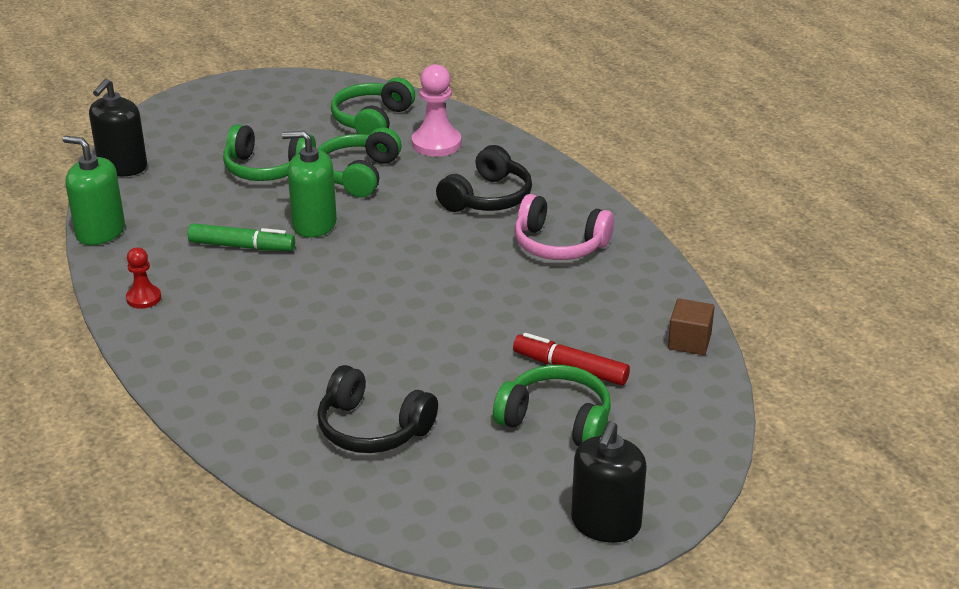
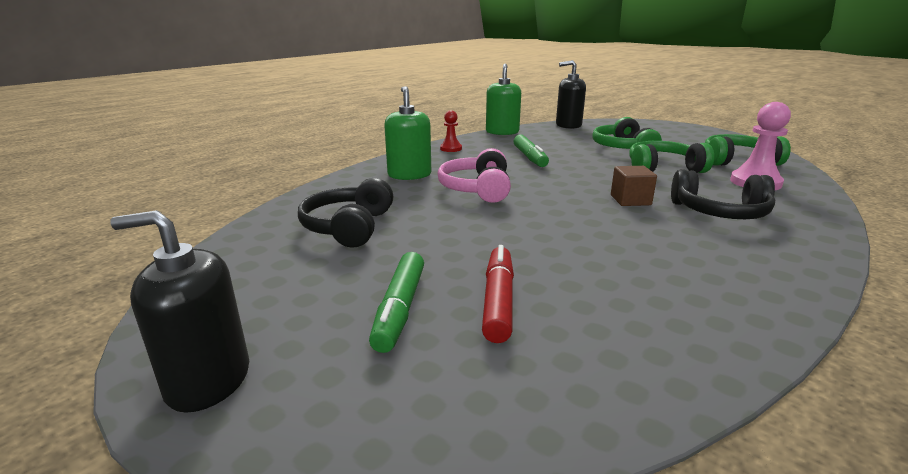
camera: 70 degrees right, 10 degrees down
green soap dispenser [282,131,337,238] -> green soap dispenser moved to [384,86,431,180]
green headphones [493,365,611,447] -> green marker [369,252,424,353]
pink headphones [515,194,614,260] -> pink headphones moved to [437,148,511,203]
brown cube [668,298,715,355] -> brown cube moved to [611,166,657,206]

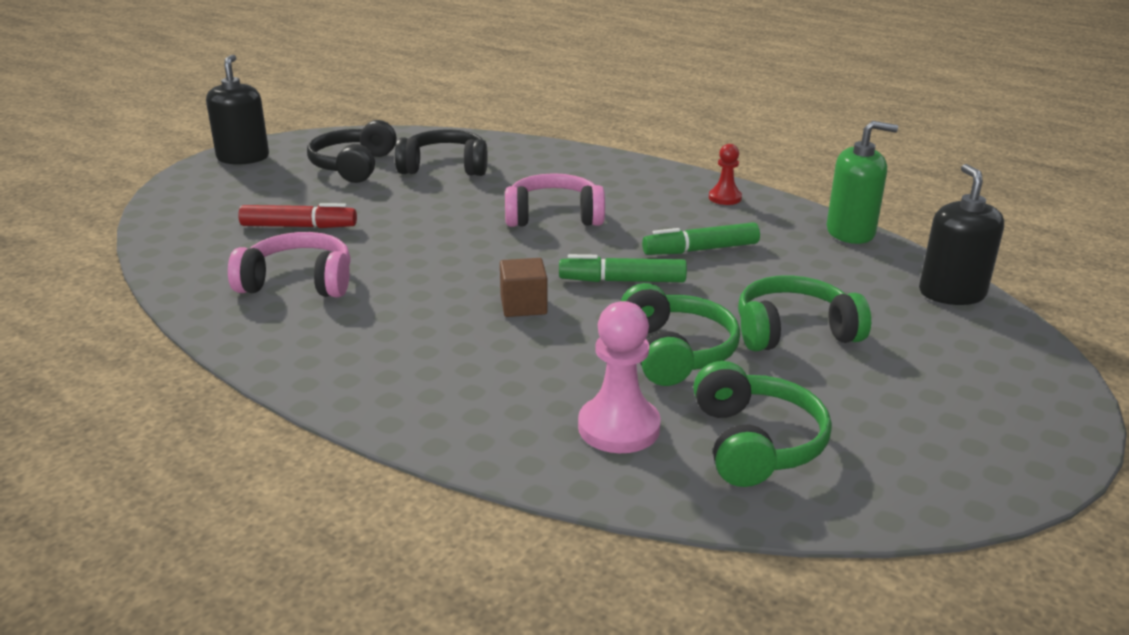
camera: 85 degrees right, 5 degrees up
green marker [369,252,424,353] -> green marker moved to [559,254,687,282]
green soap dispenser [384,86,431,180] -> none
black headphones [671,169,775,219] -> black headphones moved to [307,120,397,183]
none -> pink headphones [228,232,351,297]

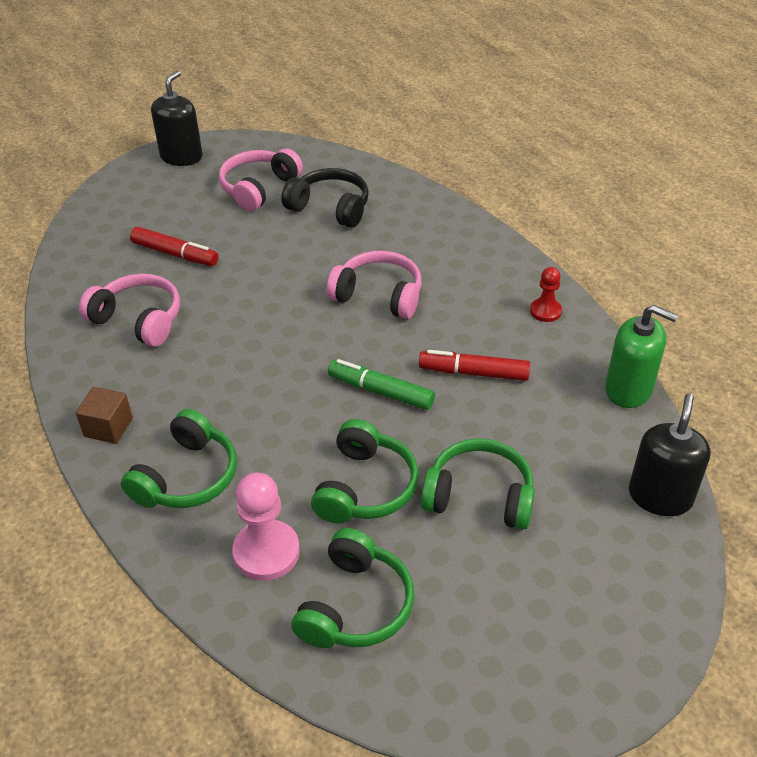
camera: 25 degrees right, 15 degrees up
black headphones [307,120,397,183] -> pink headphones [219,149,303,211]
brown cube [500,258,547,317] -> brown cube moved to [76,387,133,444]
green marker [642,222,760,255] -> red marker [419,350,530,381]
none -> green headphones [121,409,237,508]

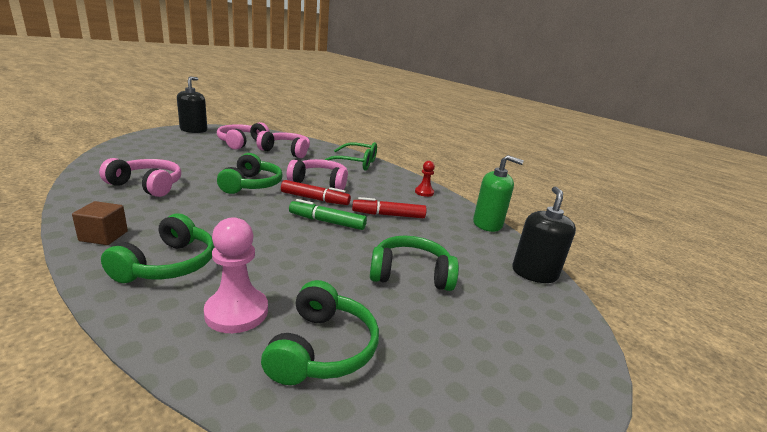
camera: 15 degrees left, 20 degrees down
red marker [130,227,219,266] -> red marker moved to [281,180,351,205]
black headphones [281,168,369,228] -> pink headphones [256,131,310,158]
green headphones [311,419,419,523] -> green headphones moved to [217,153,283,194]
none -> green glasses [325,142,377,171]

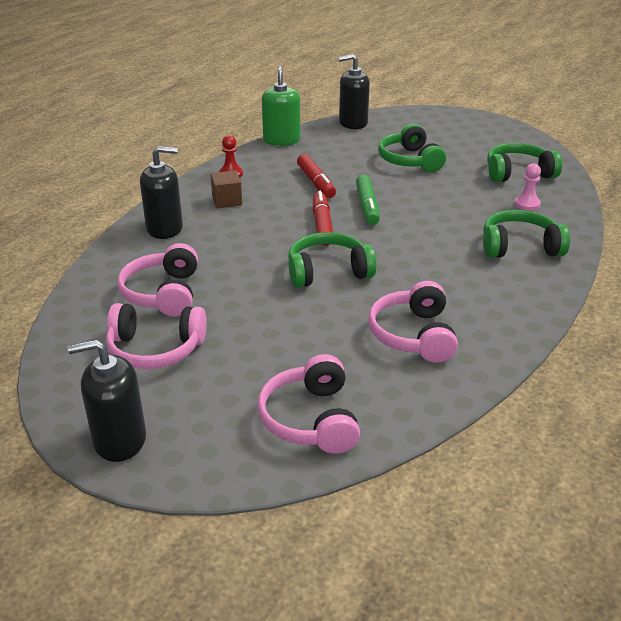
camera: 105 degrees left, 10 degrees up
brown cube [72,201,128,245] -> brown cube moved to [211,170,242,208]
pink pawn [204,217,268,333] -> pink pawn [514,163,541,211], size x0.59
pink headphones [287,159,348,190] -> pink headphones moved to [257,354,360,454]
green glasses [325,142,377,171] -> black soap dispenser [140,146,183,239]

